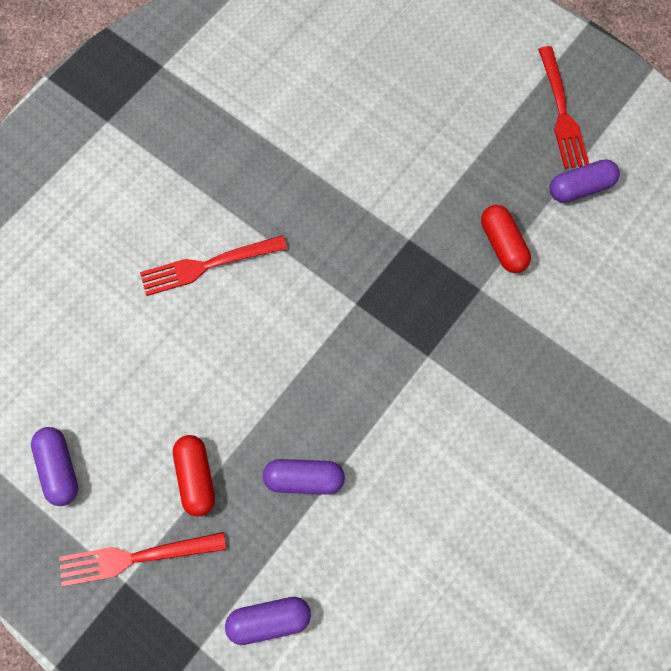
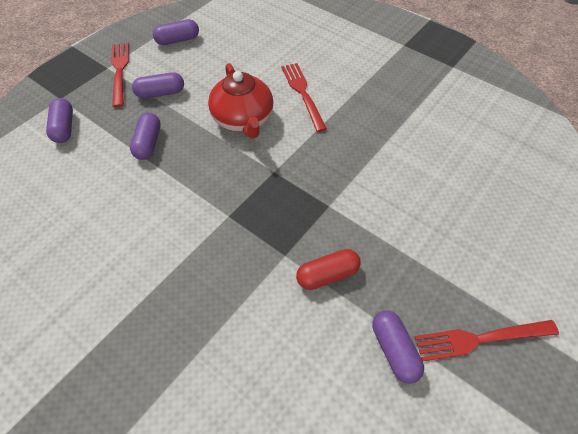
camera: 90 degrees right, 15 degrees down
red capsule [173,435,215,517] -> purple capsule [132,72,184,99]
none -> red teapot [208,63,273,139]

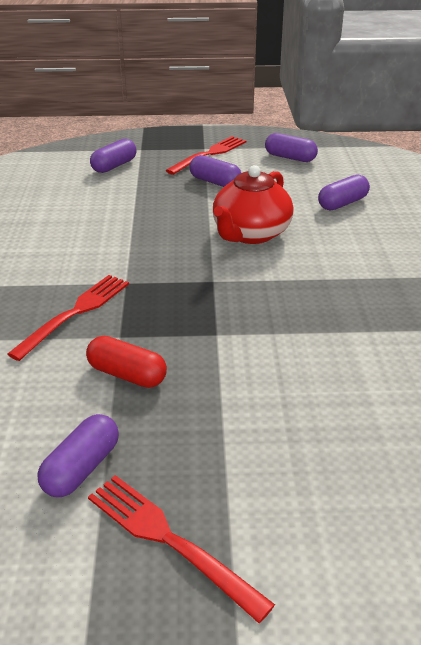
camera: 50 degrees right, 20 degrees down
purple capsule [130,113,161,160] -> purple capsule moved to [318,175,370,210]
red fork [281,63,327,132] -> red fork moved to [7,275,129,361]

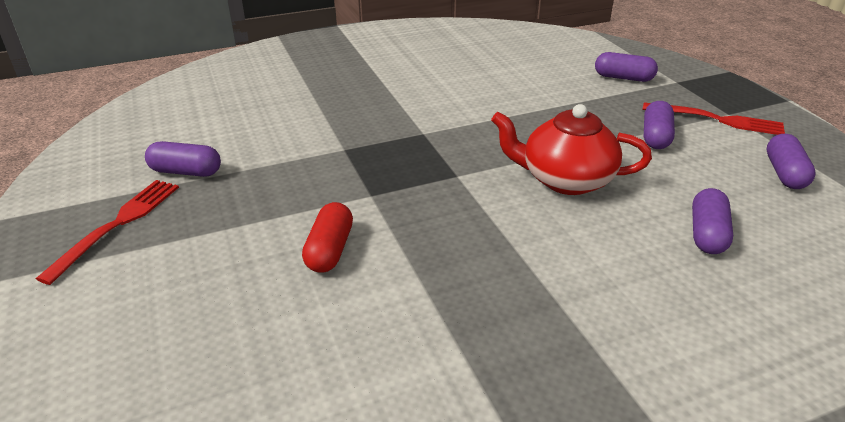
camera: 70 degrees right, 0 degrees up
red fork [7,275,129,361] -> none
red capsule [86,336,167,388] -> red capsule moved to [302,202,353,273]
purple capsule [318,175,370,210] -> purple capsule turned 75 degrees clockwise [692,188,733,254]

